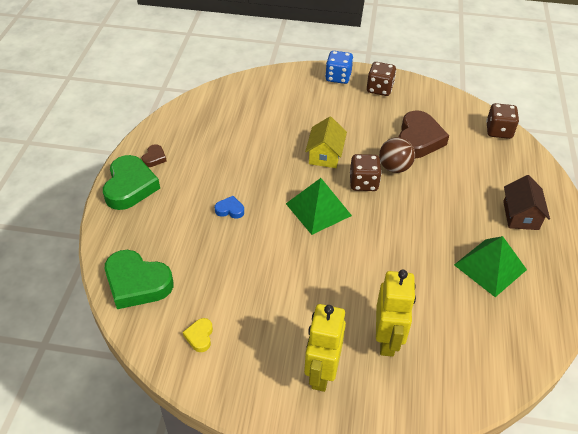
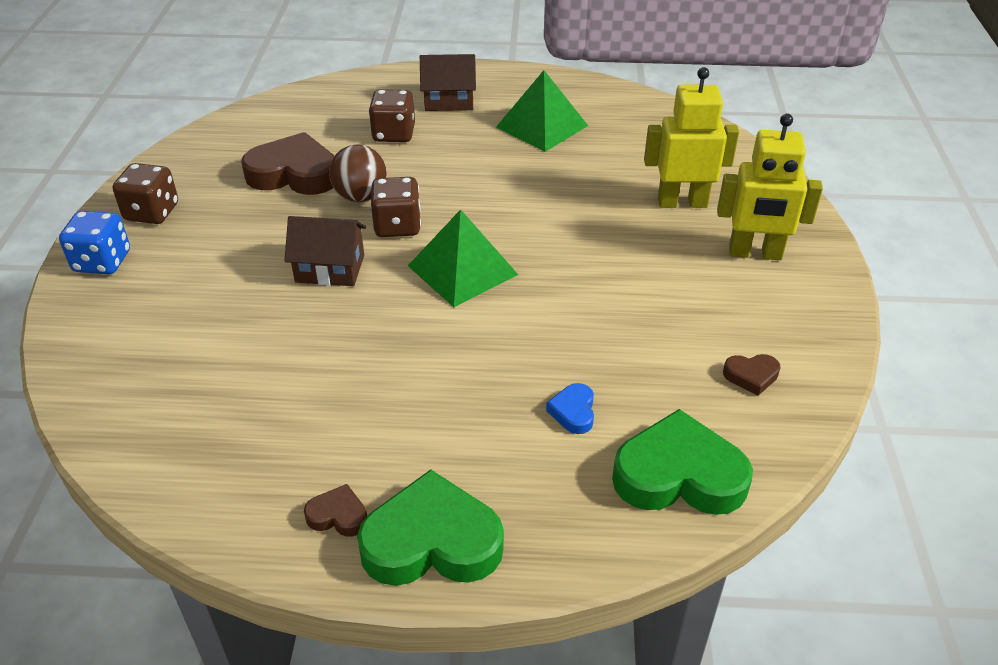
camera: 95 degrees left, 5 degrees down
green heart [105,250,173,309] -> green heart turned 105 degrees counterclockwise [612,409,753,515]
yellow heart [183,318,213,352] -> brown heart [723,354,780,396]
blue heart [215,196,244,219] -> blue heart moved to [546,383,594,434]
yellow house [305,117,347,168] -> brown house [284,216,366,286]
brown dice [486,103,519,139] -> brown dice moved to [369,89,415,142]

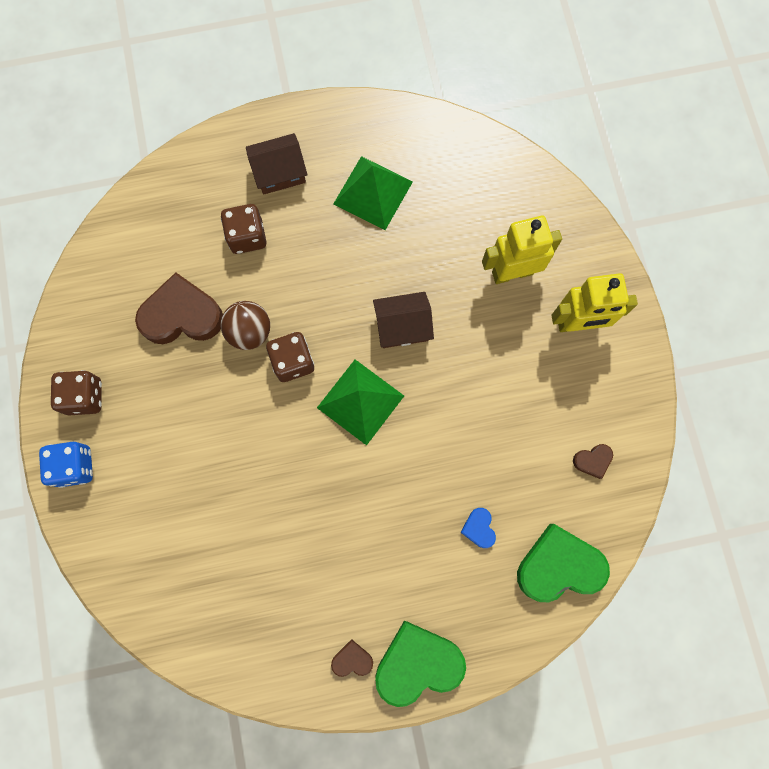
camera: 15 degrees left, 35 degrees up
brown house [284,216,366,286] -> brown house moved to [373,292,434,348]

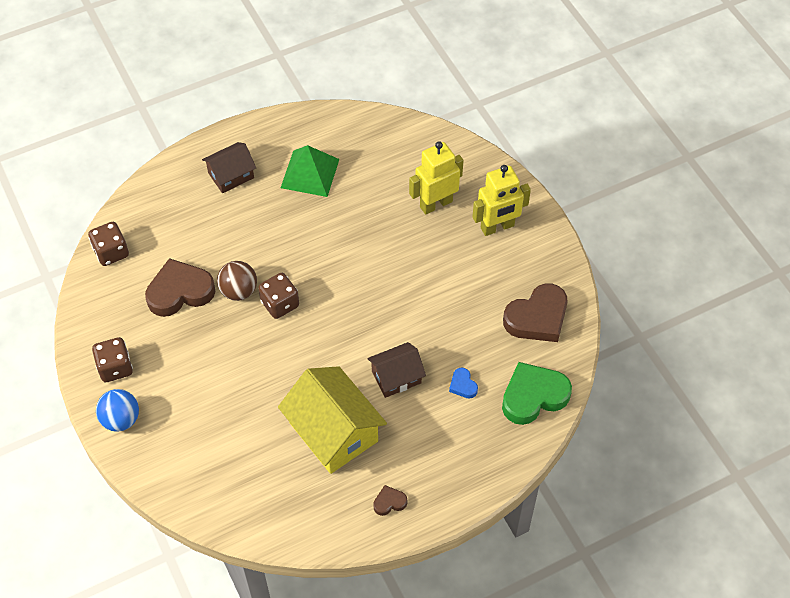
camera: 15 degrees left, 20 degrees down
blue dice [39,442,93,488] -> blue ball [96,389,139,432]
brown dice [221,204,267,254] -> brown dice moved to [88,222,129,266]
green pyramid [317,360,404,446] -> none
brown house [373,292,434,348] -> brown house moved to [367,342,426,398]
green heart [375,620,466,707] -> none
brown heart [573,444,613,479] -> brown heart [503,283,568,342], size x2.18
none -> yellow house [278,366,387,474]

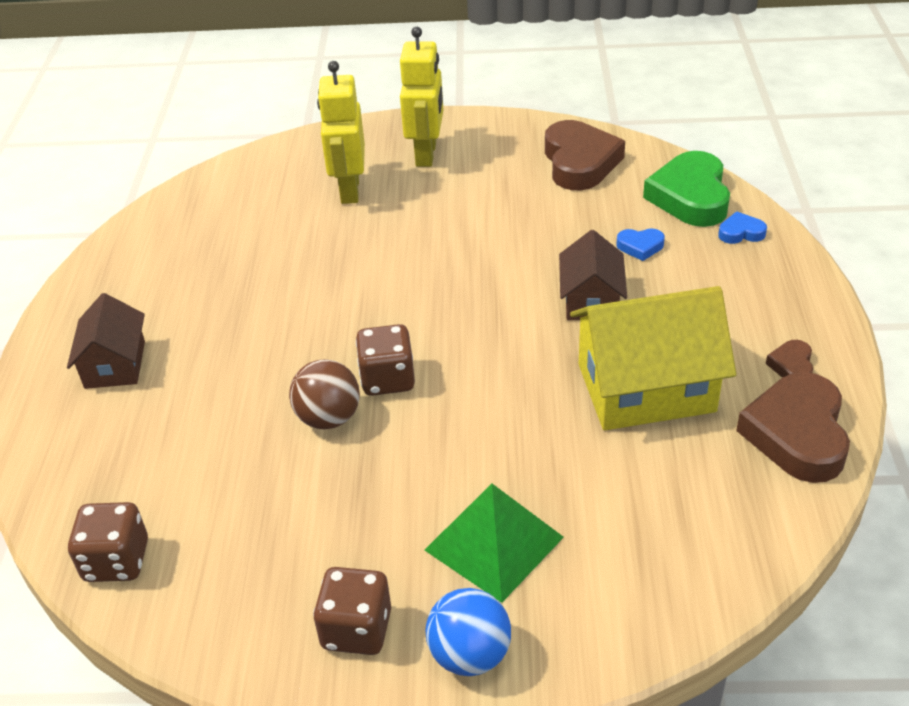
camera: 60 degrees left, 15 degrees down
brown heart [145,258,215,317] -> brown heart moved to [736,372,850,483]
green pyramid [281,145,339,197] -> green pyramid moved to [425,483,564,603]
none -> blue heart [718,212,767,244]

